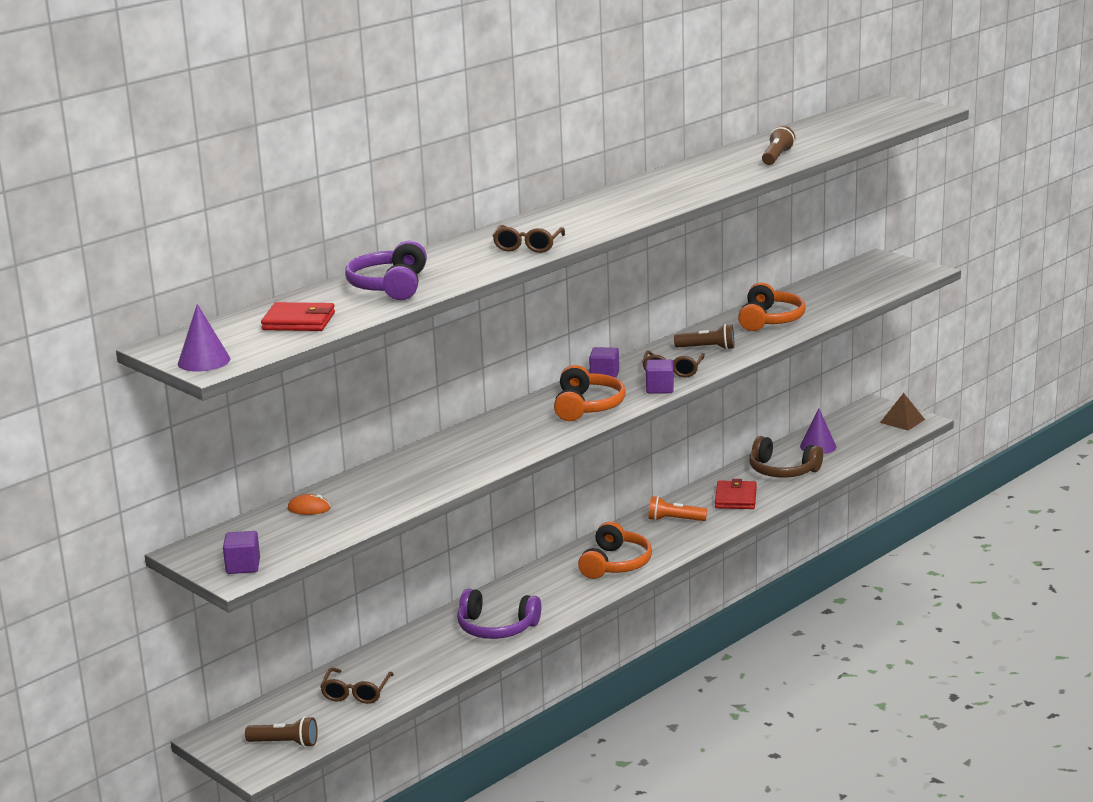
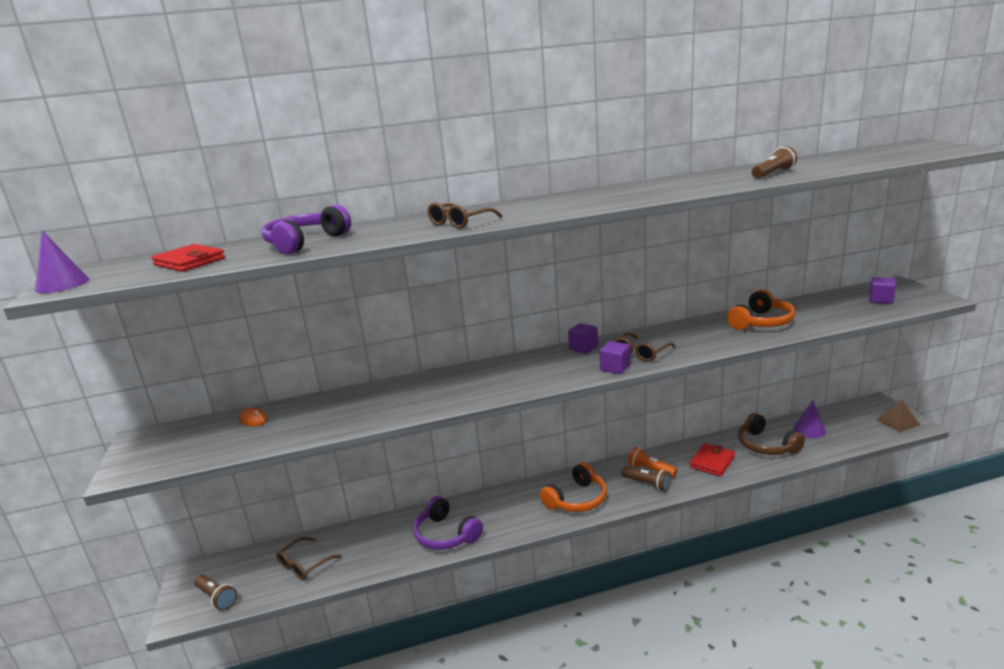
camera: 30 degrees right, 0 degrees up
purple cube [223,531,260,574] -> purple cube moved to [869,277,896,304]
orange headphones [554,365,626,421] -> none
brown flashlight [674,324,734,350] -> brown flashlight moved to [621,466,671,491]

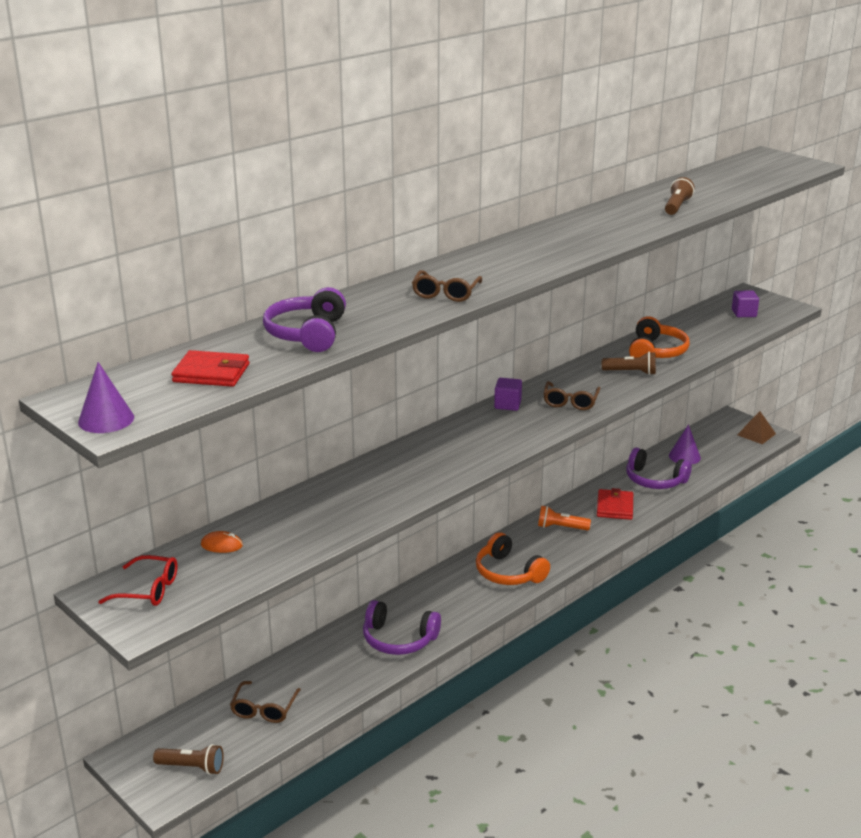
camera: 30 degrees left, 5 degrees up
orange headphones [540,462,607,512] -> orange headphones turned 120 degrees clockwise [476,532,550,585]
purple cube [600,341,631,374] -> none
brown flashlight [621,466,671,491] -> brown flashlight moved to [602,352,656,375]
brown headphones [738,413,805,455] -> purple headphones [626,448,692,489]
none -> red glasses [98,555,178,606]

